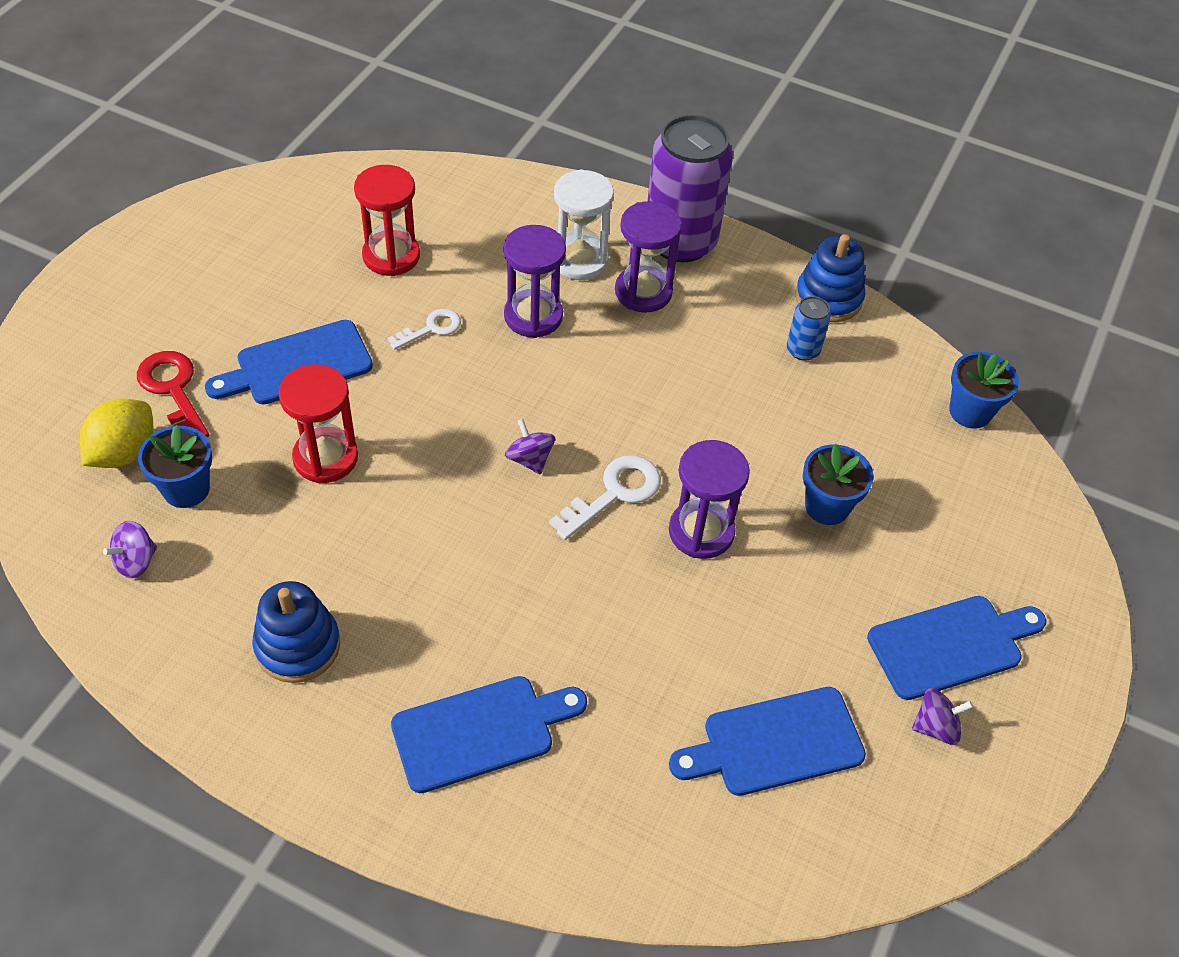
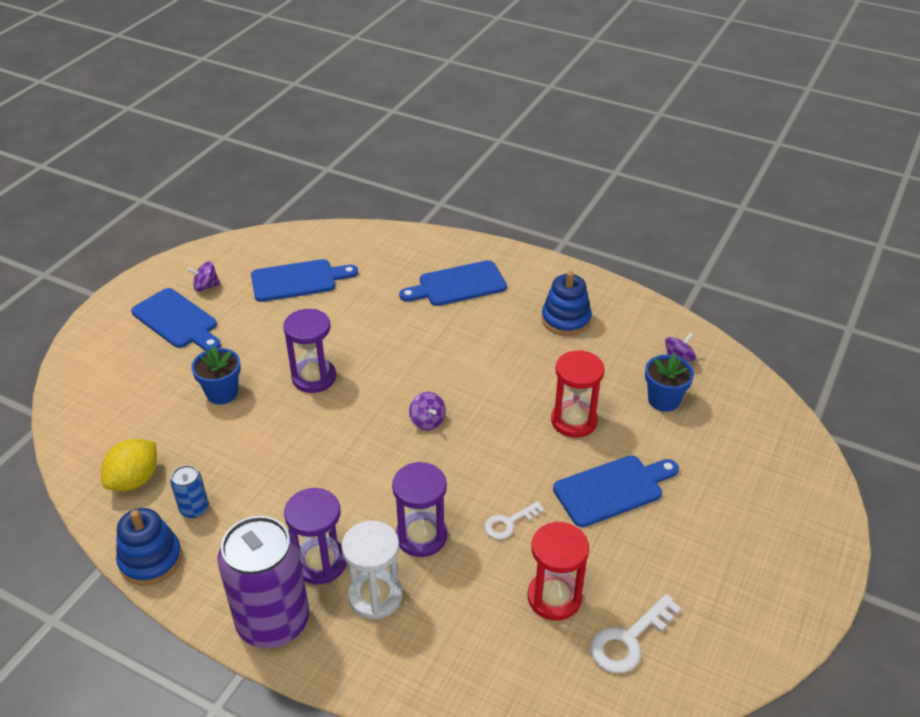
camera: 175 degrees left, 10 degrees down
yellow lemon [80,399,153,468] -> yellow lemon moved to [101,439,157,491]
red key [137,351,209,437] -> none
white key [549,455,661,540] -> white key moved to [590,594,682,673]
blue cutting board [867,596,1046,700] -> blue cutting board turned 120 degrees counterclockwise [131,288,221,351]
blue flower pot [949,352,1019,428] -> none

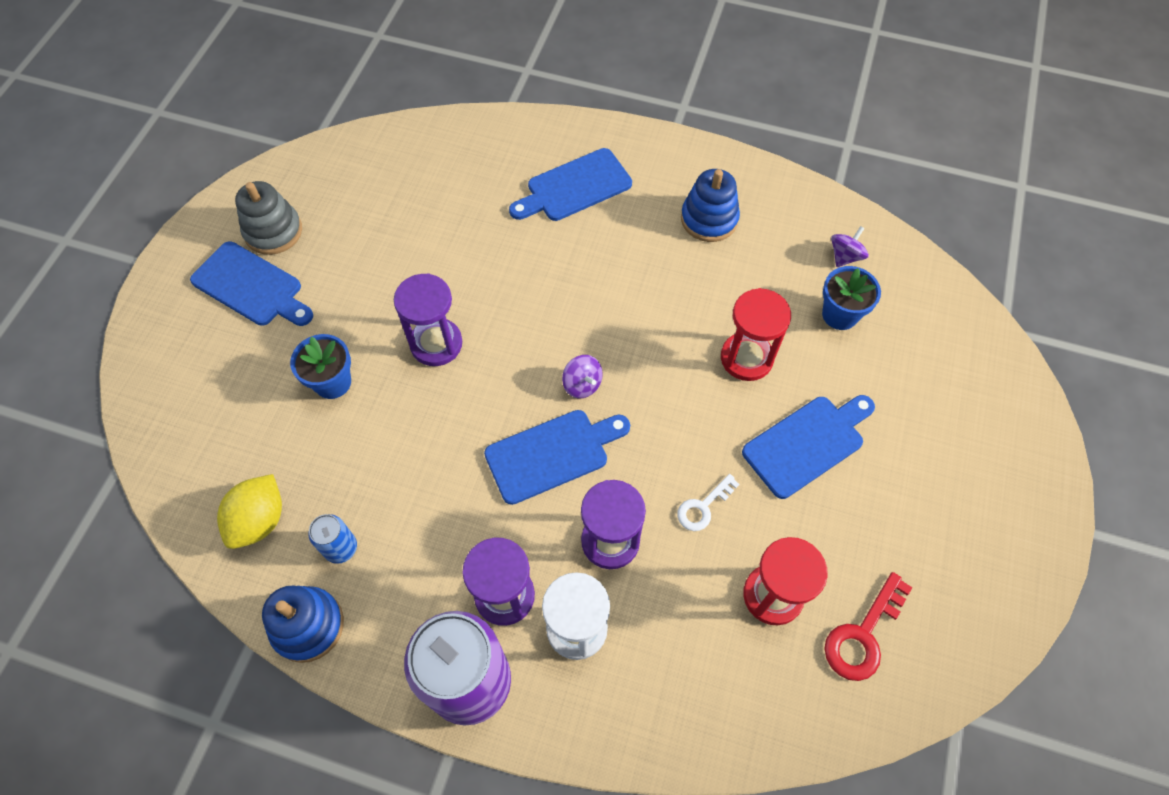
camera: 10 degrees left, 20 degrees up
purple spinning top [187,261,220,292] -> grey stacking toy [235,181,302,255]
blue cutting board [251,259,358,302] -> blue cutting board moved to [484,410,630,505]
white key [590,594,682,673] -> red key [824,572,913,681]

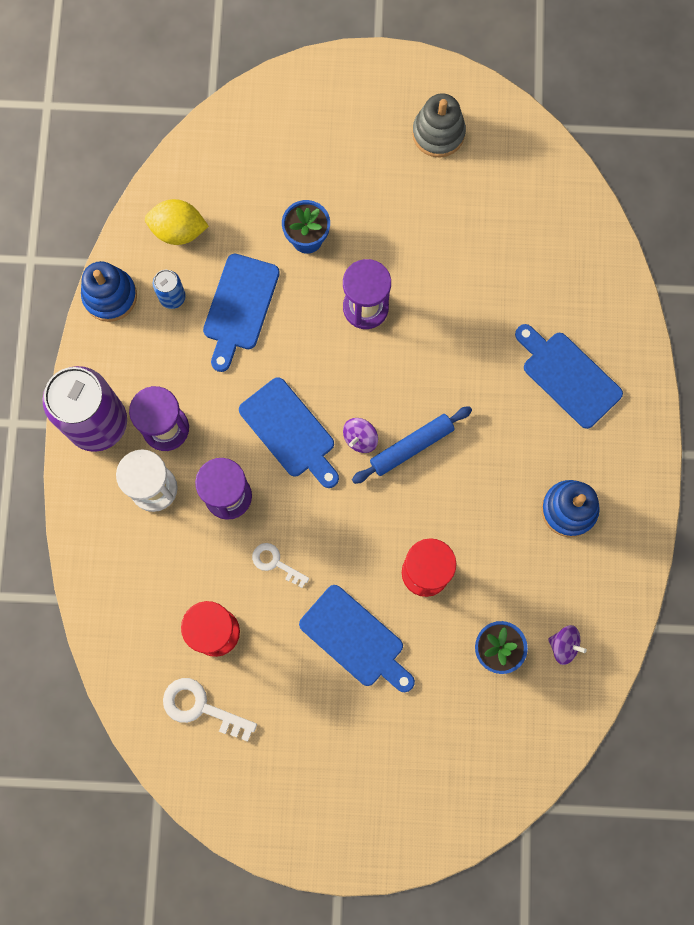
camera: 75 degrees right, 15 degrees up
blue cutting board [190,241,313,326] -> blue cutting board moved to [203,254,280,372]
red key [824,572,913,681] -> white key [163,678,257,742]
none -> blue rolling pin [352,406,472,484]

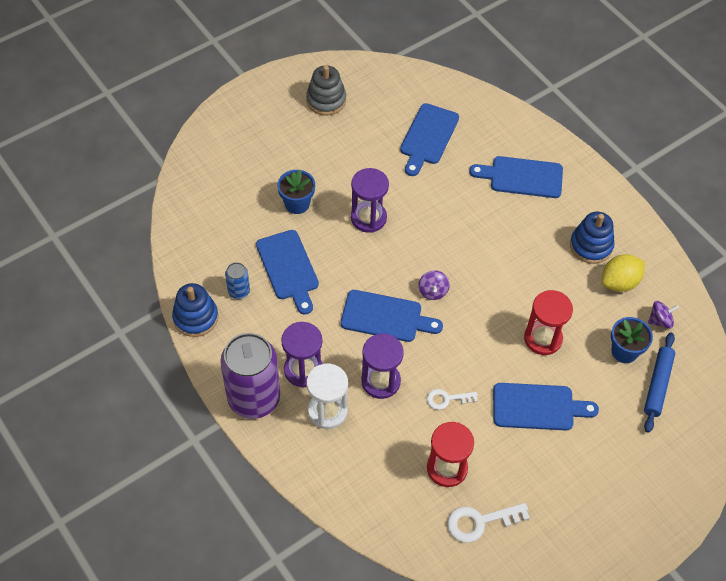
camera: 40 degrees left, 20 degrees down
yellow lemon [145,199,209,245] -> yellow lemon moved to [602,254,645,292]
blue rolling pin [352,406,472,484] -> blue rolling pin moved to [644,333,675,433]
none -> blue cutting board [400,103,459,176]

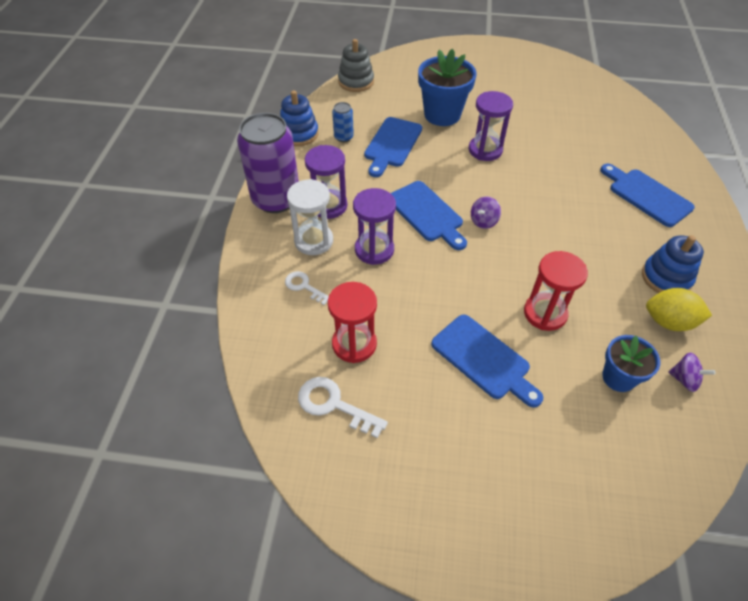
camera: 45 degrees right, 5 degrees down
blue flower pot [277,170,315,214] -> blue flower pot [418,49,477,126], size x1.63
grey stacking toy [306,65,346,116] -> grey stacking toy moved to [338,39,374,92]
blue cutting board [400,103,459,176] -> none
white key [427,389,478,410] -> white key moved to [285,271,329,305]
blue rolling pin [644,333,675,433] -> none

